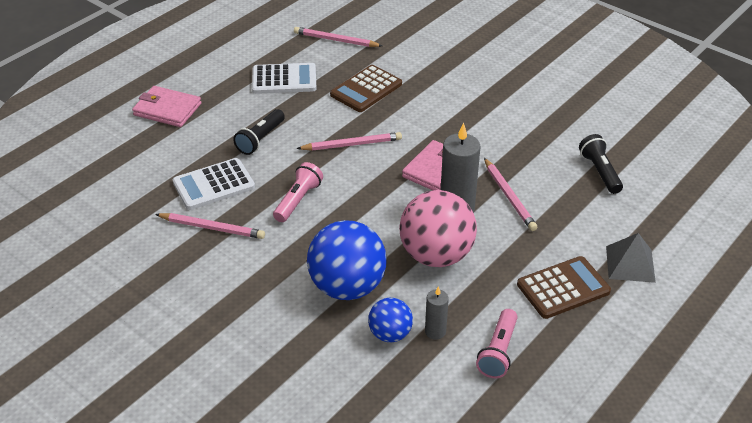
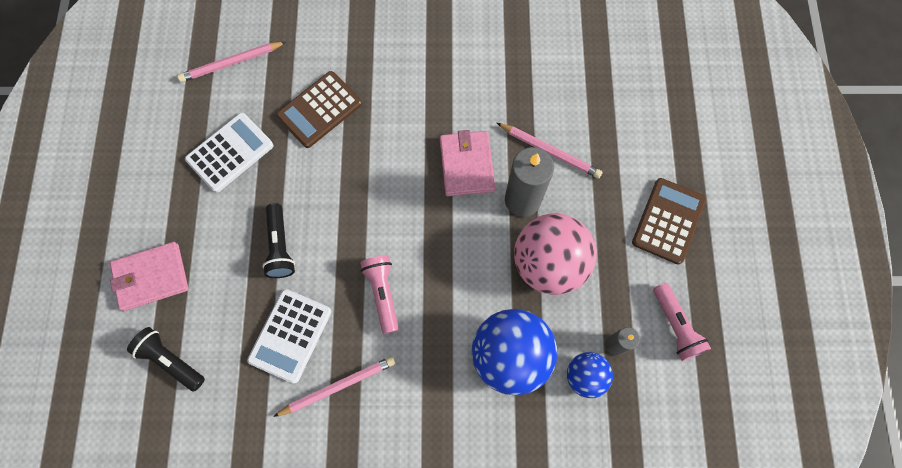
camera: 40 degrees left, 30 degrees up
pink pencil [296,132,402,151] -> none
brown calculator [330,65,402,112] -> brown calculator turned 45 degrees clockwise [276,71,362,148]
black flashlight [579,134,623,194] -> black flashlight moved to [127,327,205,391]
grey pyramid [606,233,656,283] -> none

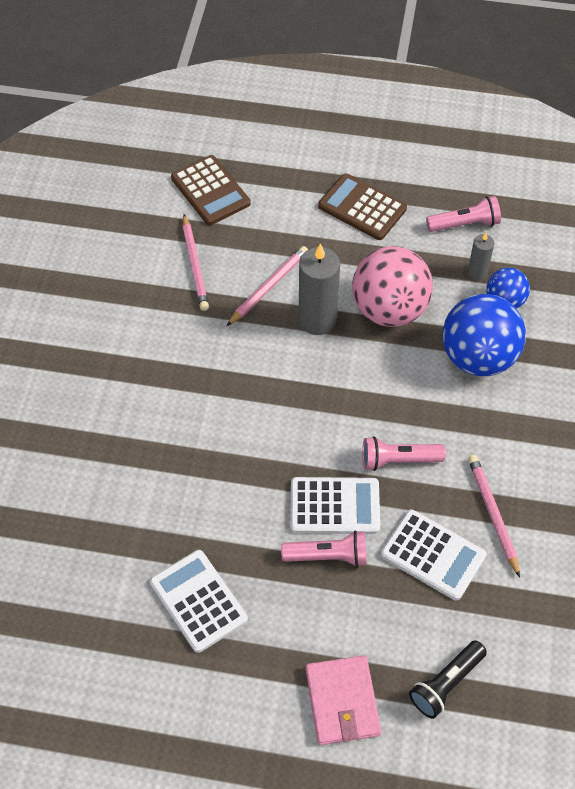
camera: 80 degrees left, 15 degrees down
pink pencil [177,42,286,82] -> pink pencil moved to [183,214,209,311]
black flashlight [262,203,295,278] -> pink flashlight [281,531,367,567]
brown calculator [276,71,362,148] -> brown calculator moved to [171,155,251,225]
pink wallet [440,130,495,196] -> none
none -> white calculator [290,477,380,534]

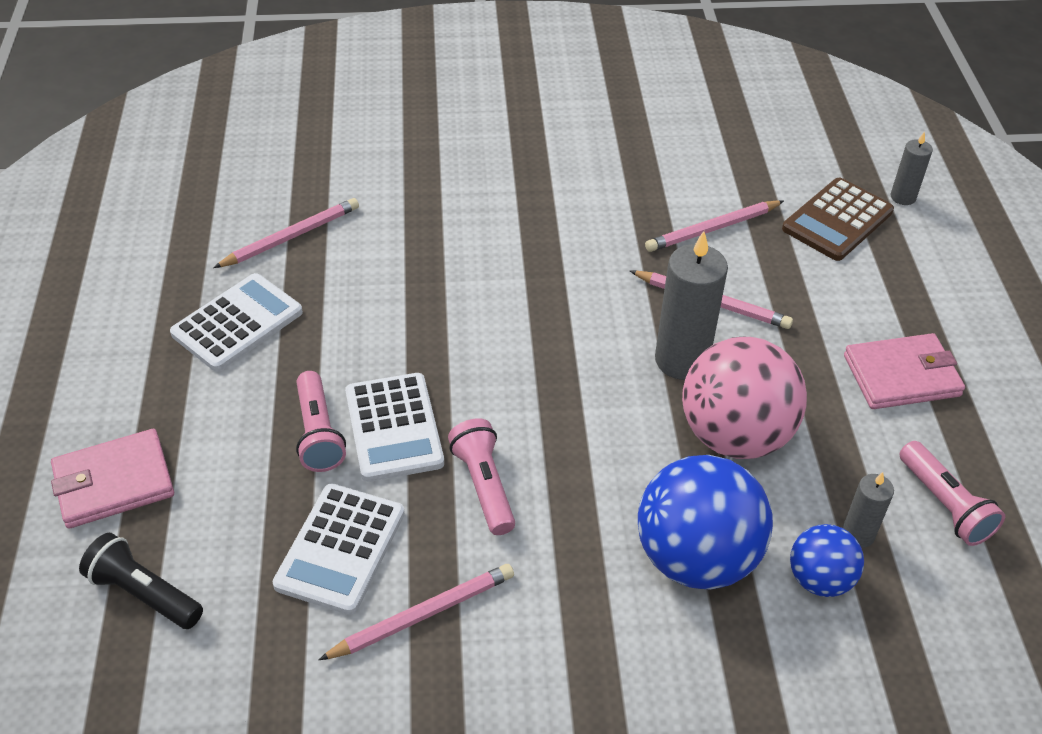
camera: 75 degrees right, 10 degrees down
brown calculator [318,174,407,240] -> pink wallet [844,333,965,409]
none -> pink pencil [213,198,359,268]
none -> grey candle [891,131,933,205]

